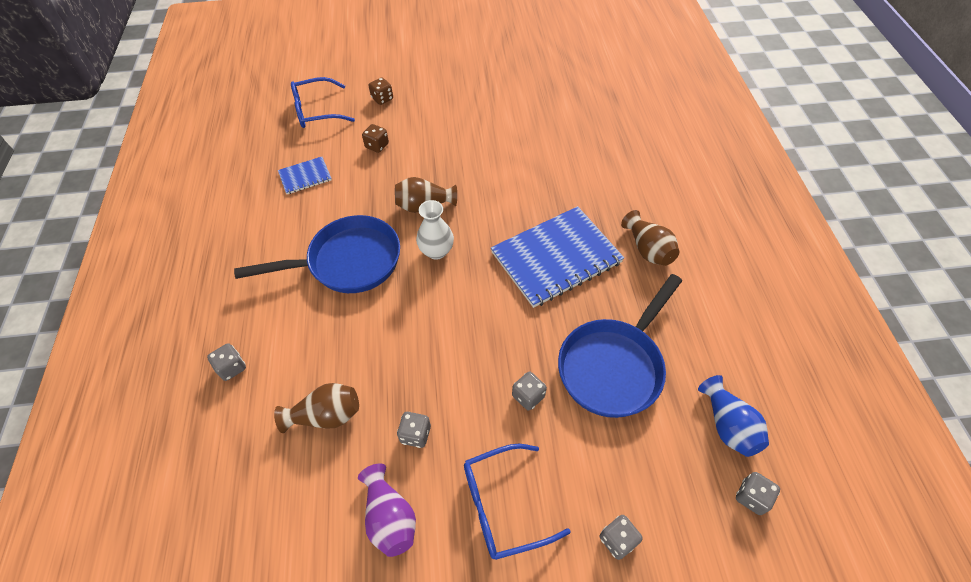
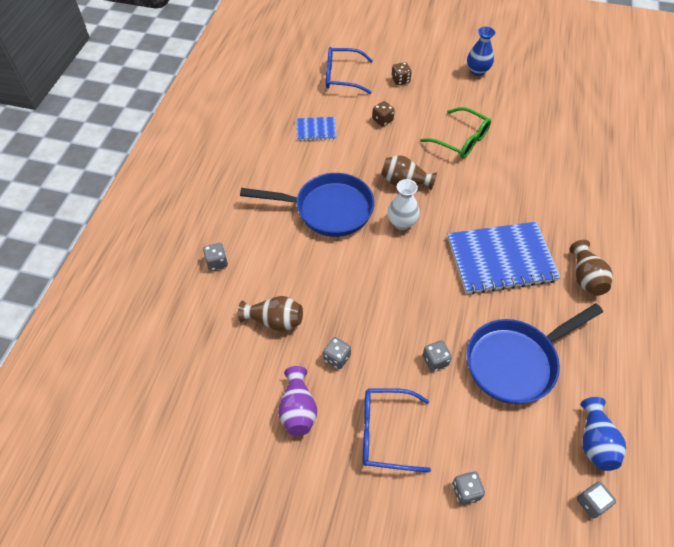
camera: 20 degrees right, 0 degrees up
none -> green glasses [420,107,491,158]
none -> blue vase [467,27,496,76]

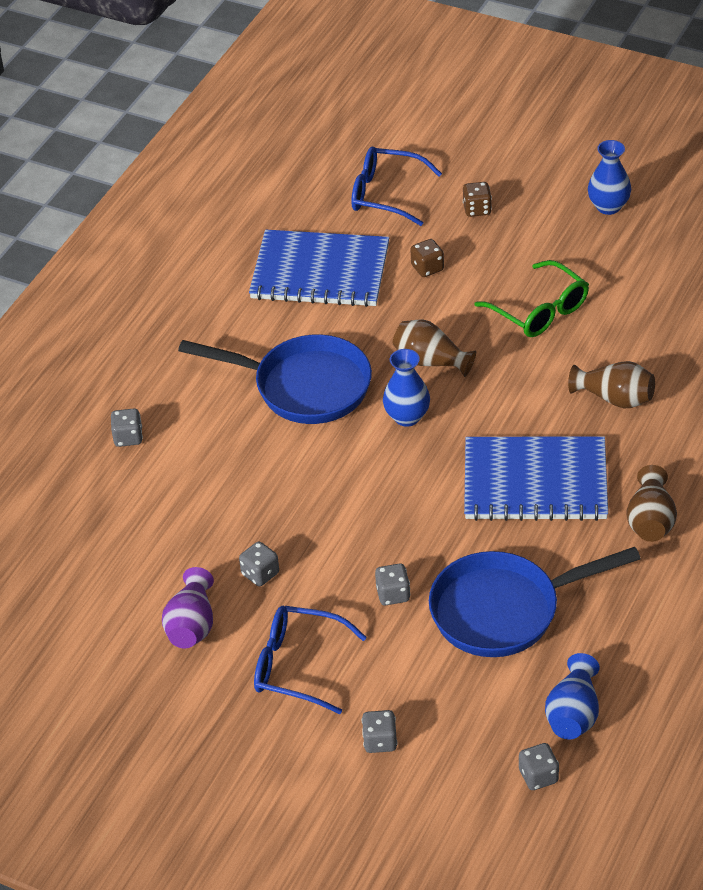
camera: 15 degrees right, 10 degrees down
brown vase [238,296,303,332] -> brown vase moved to [568,361,655,408]
blue notebook [296,117,337,141] -> blue notebook [249,230,389,307], size x2.08
white vase [388,179,420,230] -> blue vase [383,349,430,427]

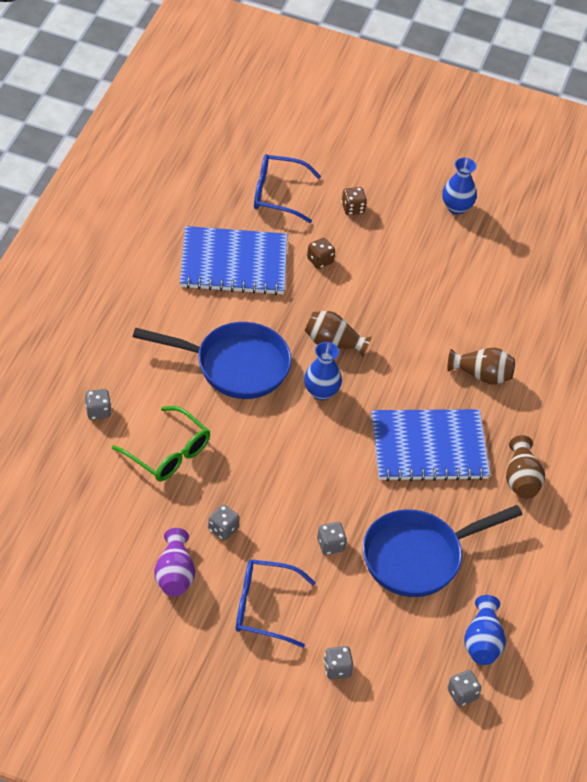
camera: 15 degrees left, 5 degrees up
green glasses [474,260,589,337] -> green glasses moved to [112,406,210,481]

